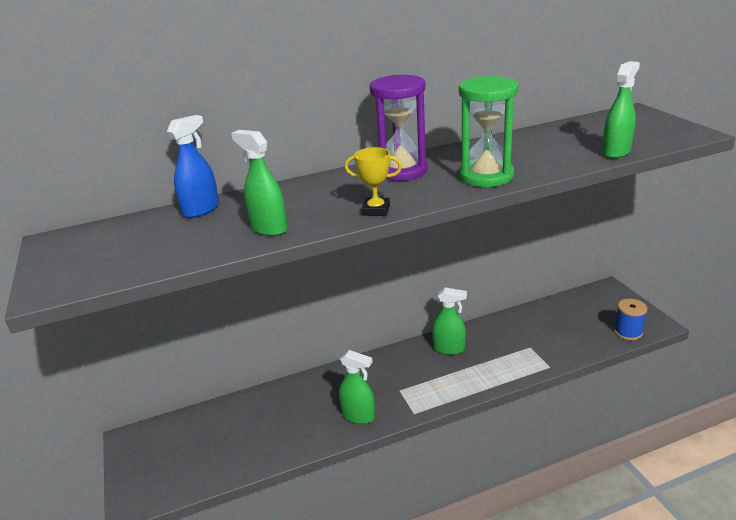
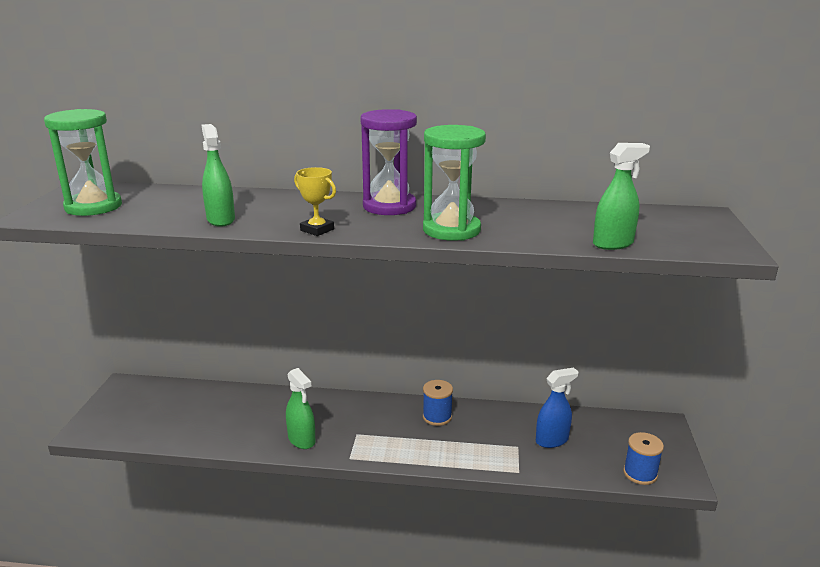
camera: 25 degrees right, 5 degrees down
blue spray bottle [167,115,219,218] -> blue spray bottle moved to [536,367,578,448]
green spray bottle [432,288,467,355] -> blue spool [423,380,453,426]
none -> green hourglass [44,109,122,216]

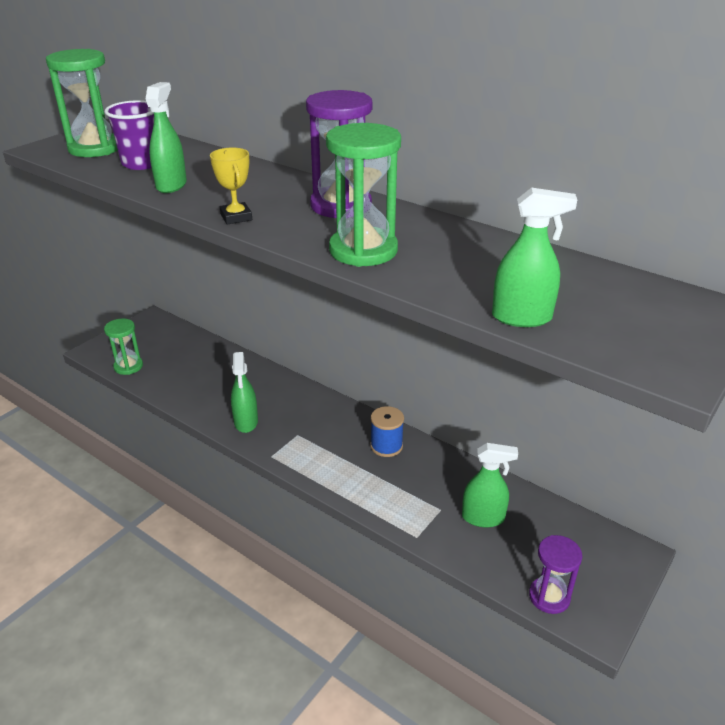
camera: 30 degrees right, 10 degrees up
blue spray bottle [536,367,578,448] -> green spray bottle [462,443,518,527]
blue spool [623,432,664,485] -> purple hourglass [529,535,582,614]
none -> green hourglass [104,318,143,375]
none -> purple cup [105,100,154,170]

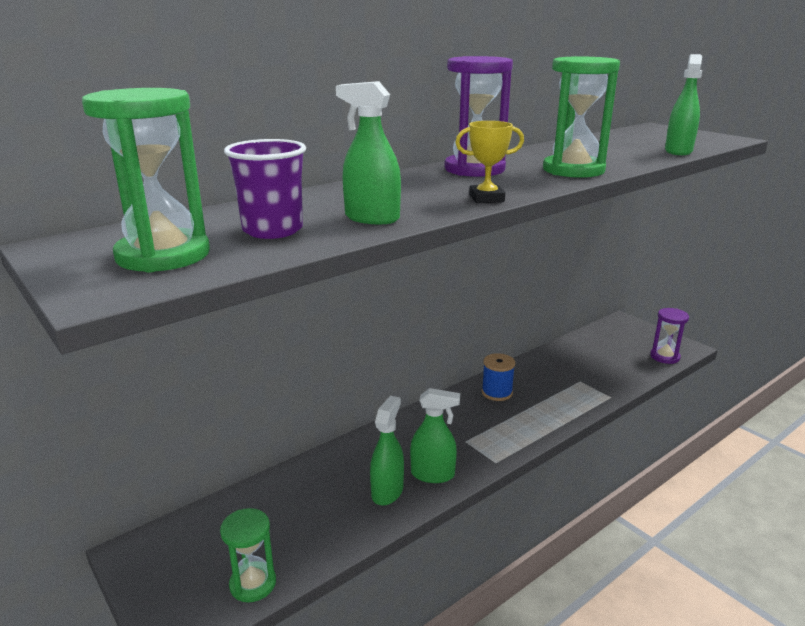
camera: 75 degrees left, 10 degrees down
green spray bottle [462,443,518,527] -> green spray bottle moved to [370,396,404,506]

